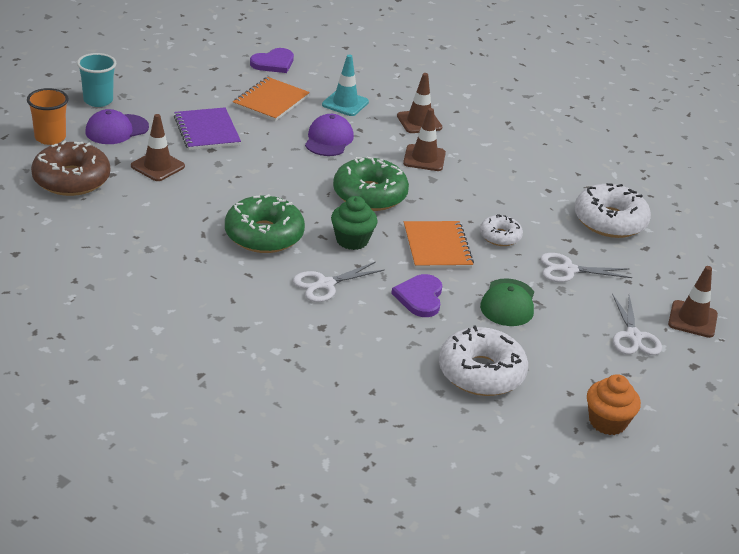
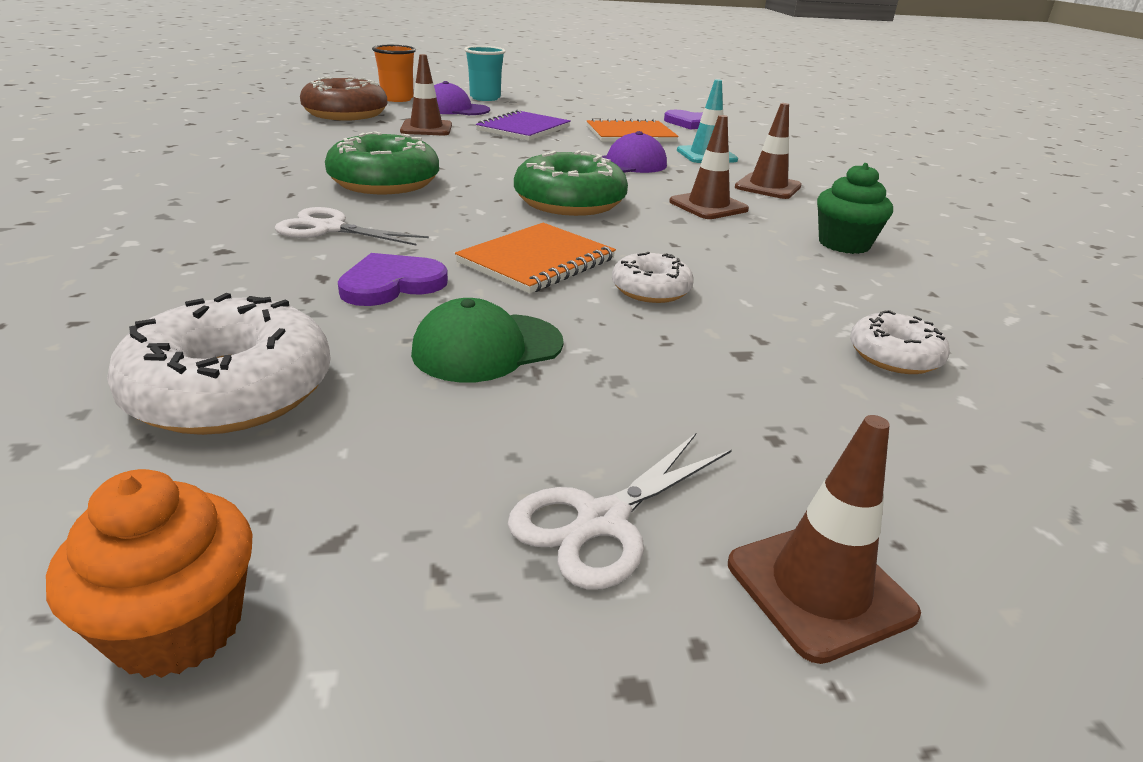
camera: 50 degrees right, 5 degrees down
green cupcake [331,196,378,250] -> green cupcake moved to [817,163,893,254]
white scissors [540,253,632,282] -> none
white donut [574,183,651,238] -> white donut [850,310,950,374], size x0.55

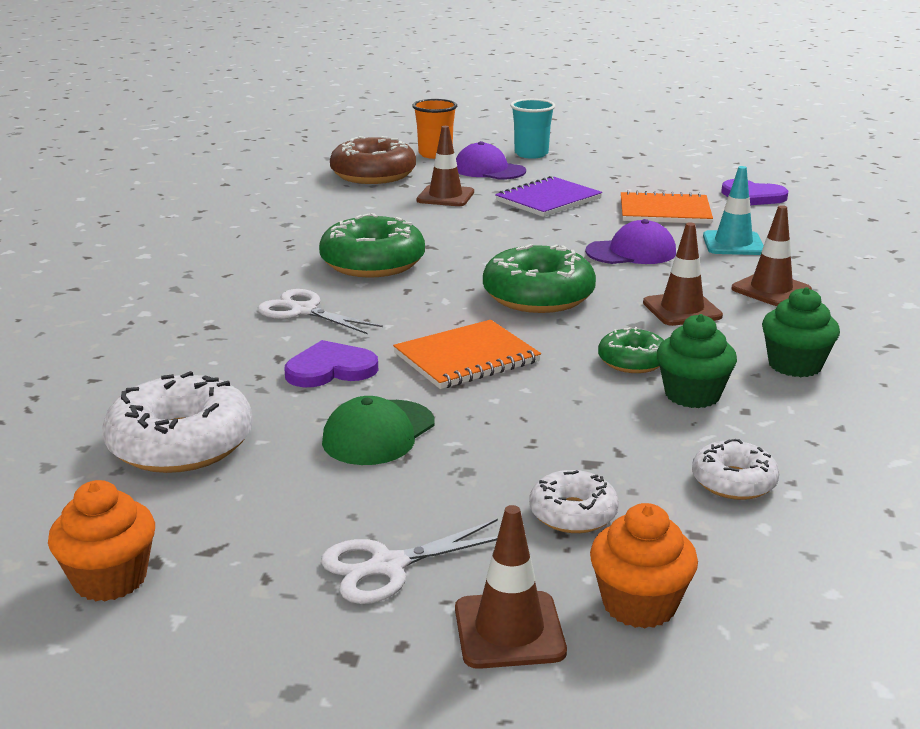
camera: 20 degrees right, 5 degrees down
green cap [411,298,564,382] -> green cap turned 45 degrees counterclockwise [322,396,434,465]
white donut [612,252,694,303] -> white donut moved to [529,470,619,533]
none -> orange cupcake [590,503,698,629]
none -> green donut [598,327,664,373]
none -> green cupcake [657,314,737,408]

